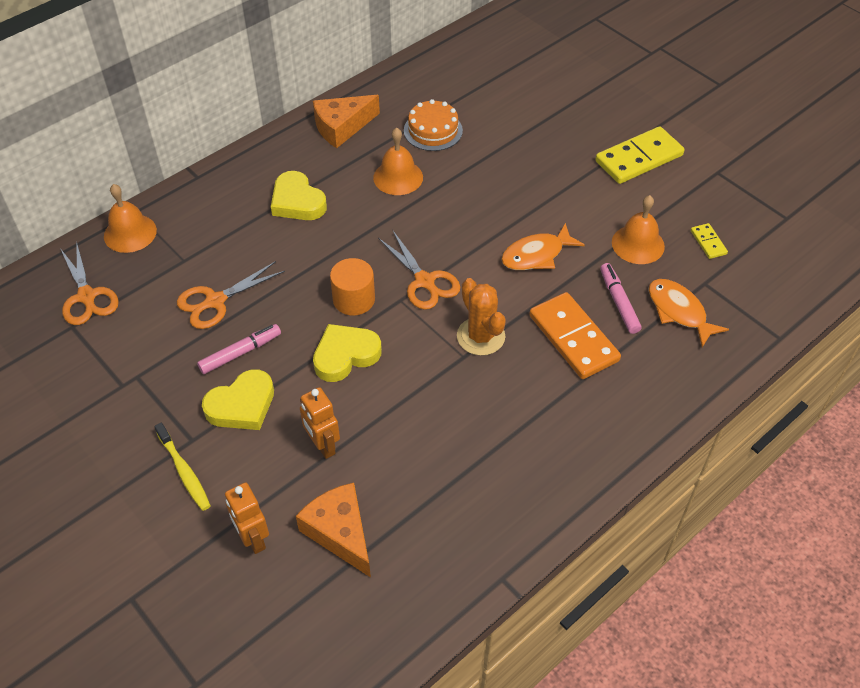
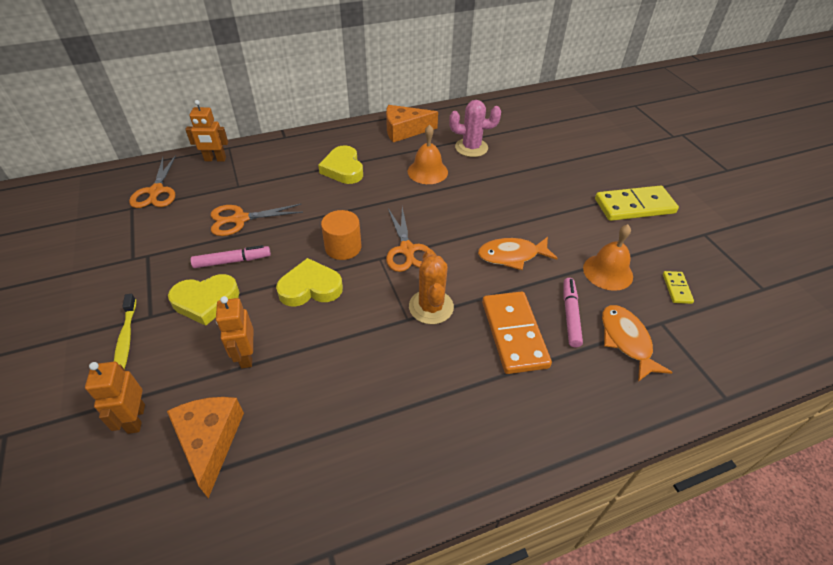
camera: 20 degrees right, 5 degrees down
orange bell [104,184,157,253] -> orange robot [185,100,228,162]
orange cake [404,99,463,151] -> pink cactus [449,100,501,157]

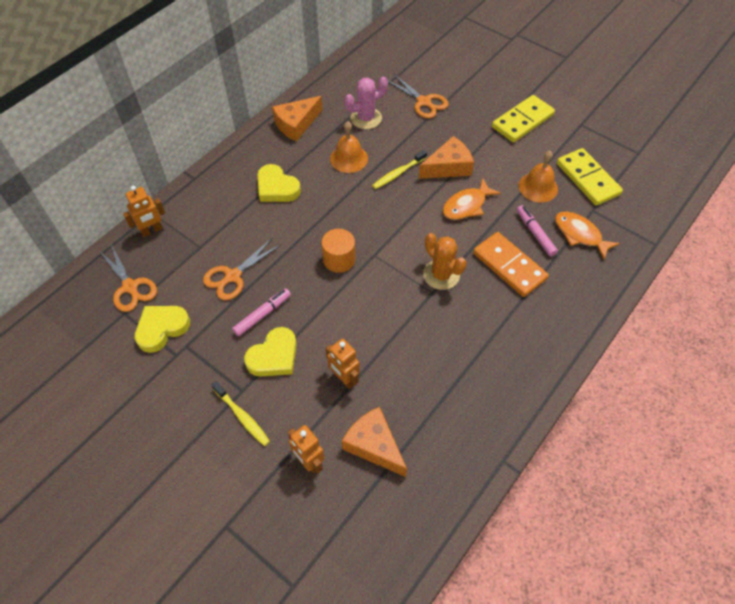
camera: 30 degrees left, 10 degrees up
yellow heart [276,258,343,307] -> yellow heart moved to [135,306,190,353]
orange scissors [386,207,430,272] -> orange scissors moved to [388,74,449,119]
yellow domino [663,271,694,304] -> yellow domino [557,148,623,206], size x2.13
none -> yellow toothbrush [372,150,427,189]
none -> orange cheese [419,136,474,179]

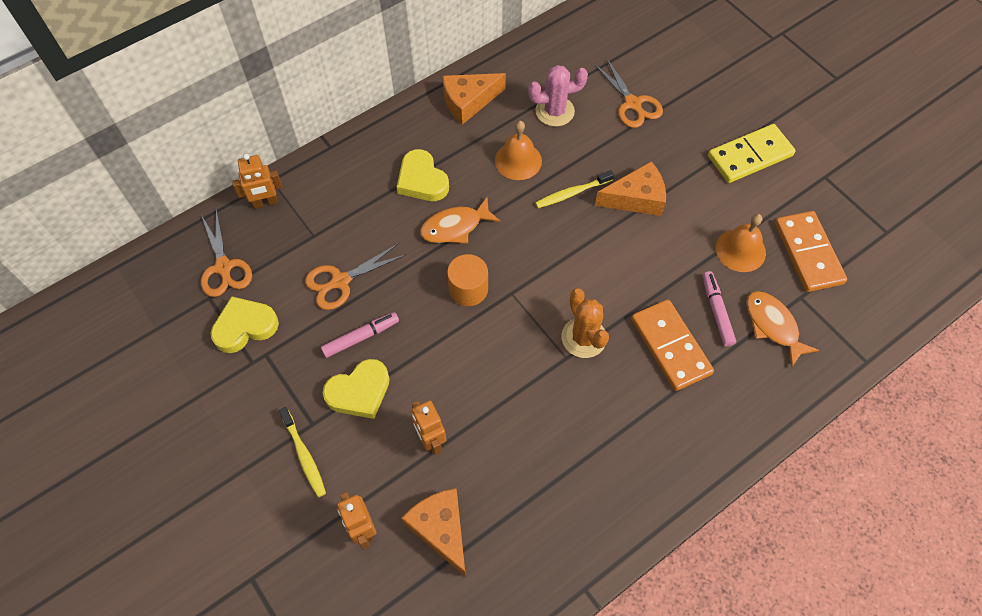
camera: 15 degrees right, 5 degrees up
orange fish [443,179,501,220] -> orange fish moved to [420,197,501,244]
yellow domino [557,148,623,206] -> orange domino [775,211,847,292]

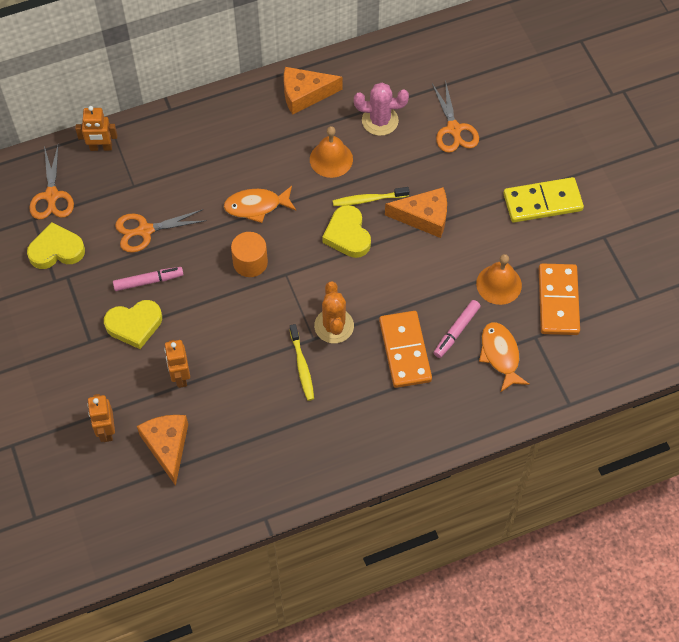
camera: 15 degrees right, 0 degrees up
yellow toothbrush [279,407,326,497] -> yellow toothbrush moved to [290,324,314,401]
yellow heart [397,149,449,201] -> yellow heart moved to [322,205,371,258]
pink marker [702,271,736,347] -> pink marker turned 150 degrees counterclockwise [434,300,481,358]

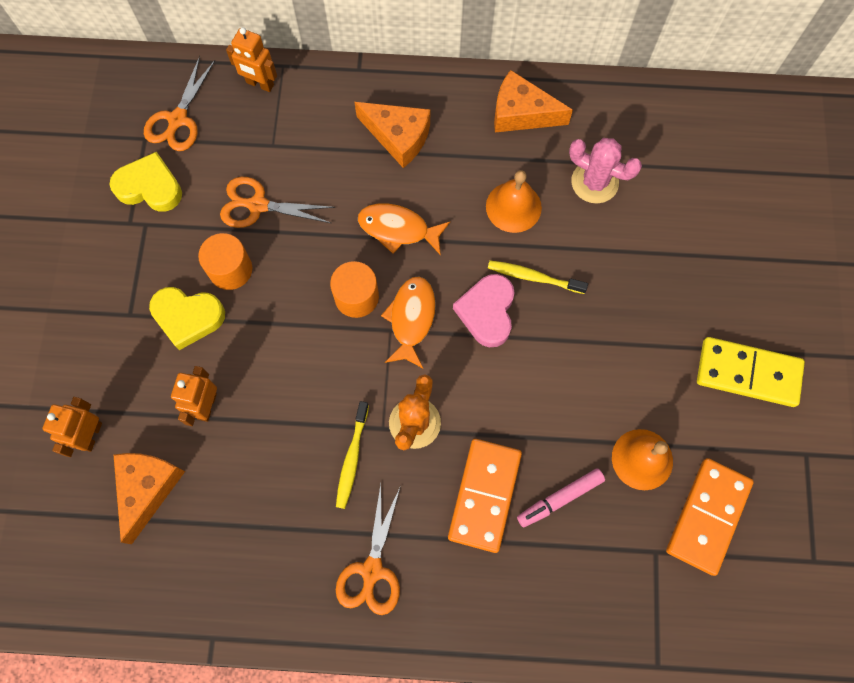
camera: 25 degrees right, 10 degrees up
pink marker [113,267,184,291] -> orange cylinder [198,233,252,290]
yellow heart [322,205,371,258] -> pink heart [453,274,515,347]
orange cheese [385,187,447,238] -> orange cheese moved to [355,102,430,168]
orange scissors [432,80,479,153] -> orange scissors moved to [336,484,400,615]
orange fish [479,322,530,393] -> orange fish moved to [381,276,436,368]

